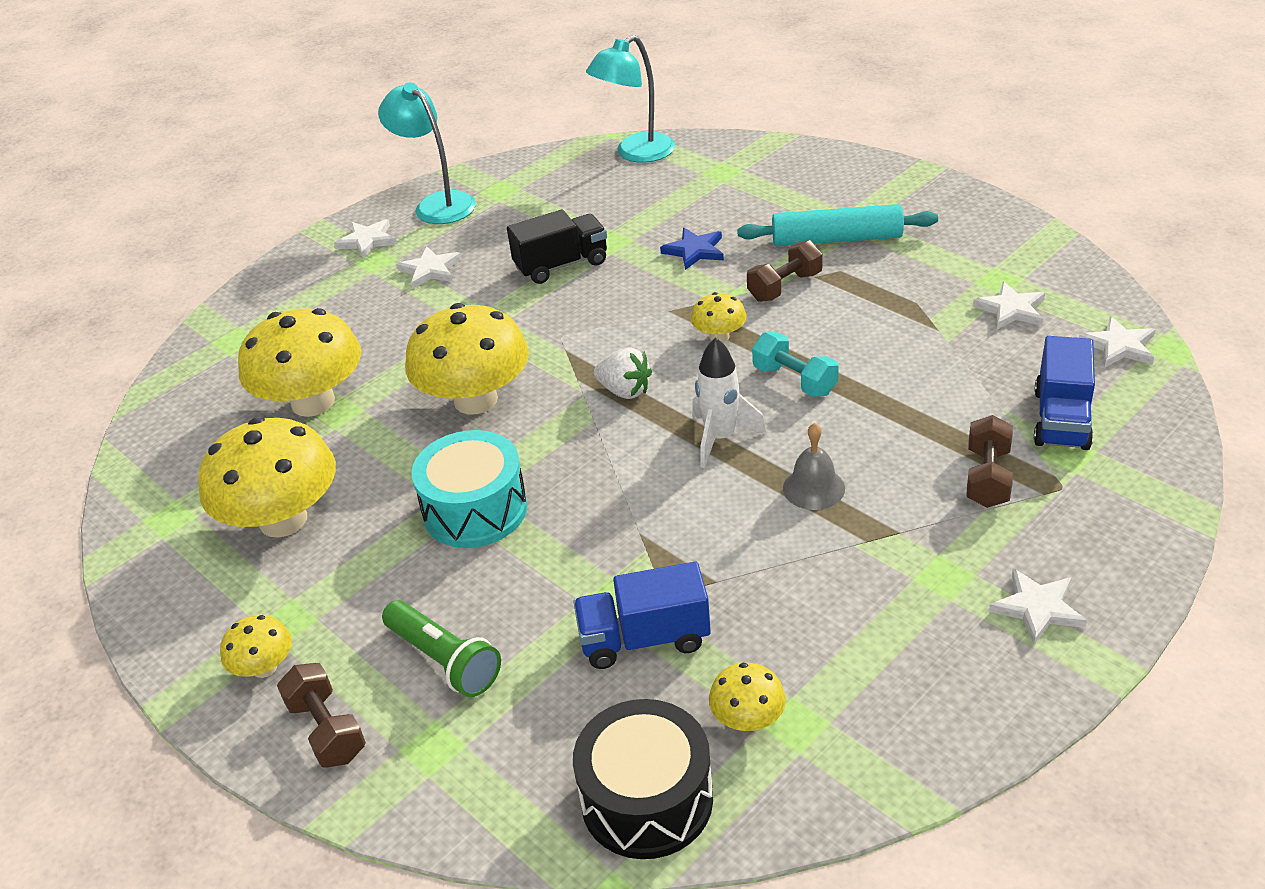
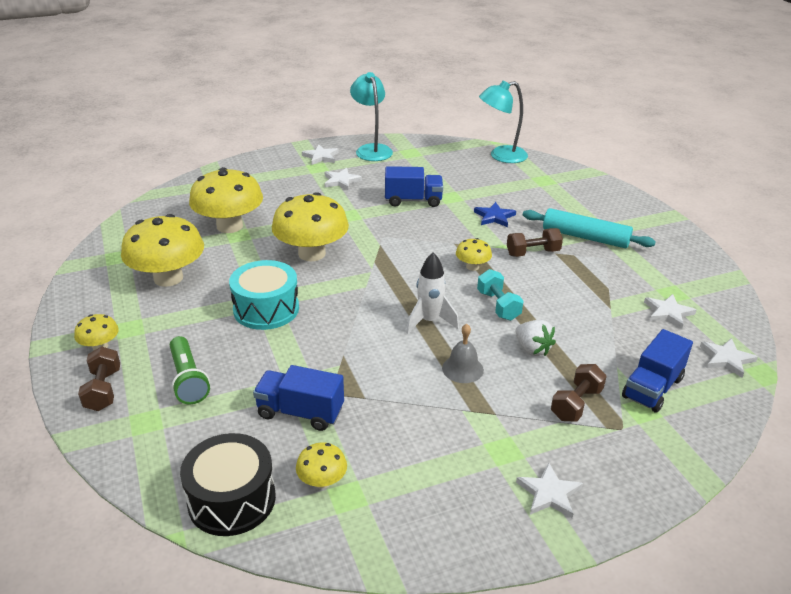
camera: 20 degrees right, 5 degrees down
black truck [507,209,607,284] -> blue truck [385,166,443,207]
white strawberry [594,348,652,399] -> white strawberry moved to [516,320,556,356]

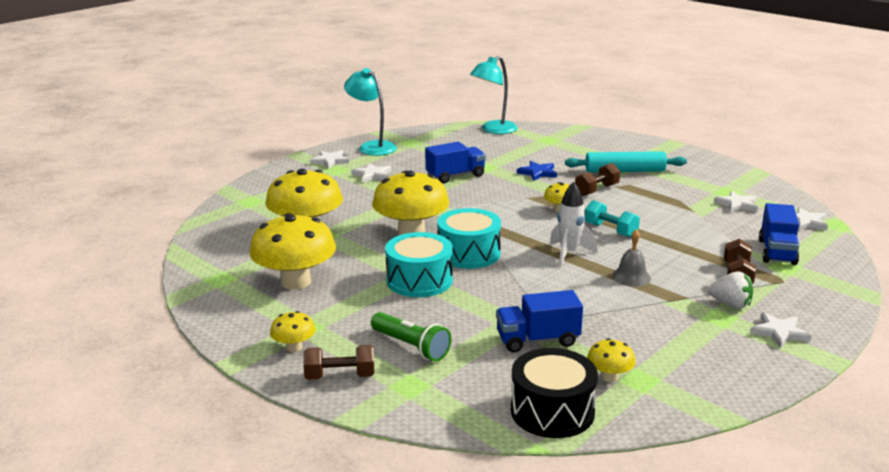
camera: 25 degrees left, 10 degrees down
brown dumbbell [78,347,120,411] -> brown dumbbell turned 60 degrees counterclockwise [303,345,374,380]
white strawberry [516,320,556,356] -> white strawberry moved to [708,272,753,308]
none -> turquoise drum [437,208,501,269]

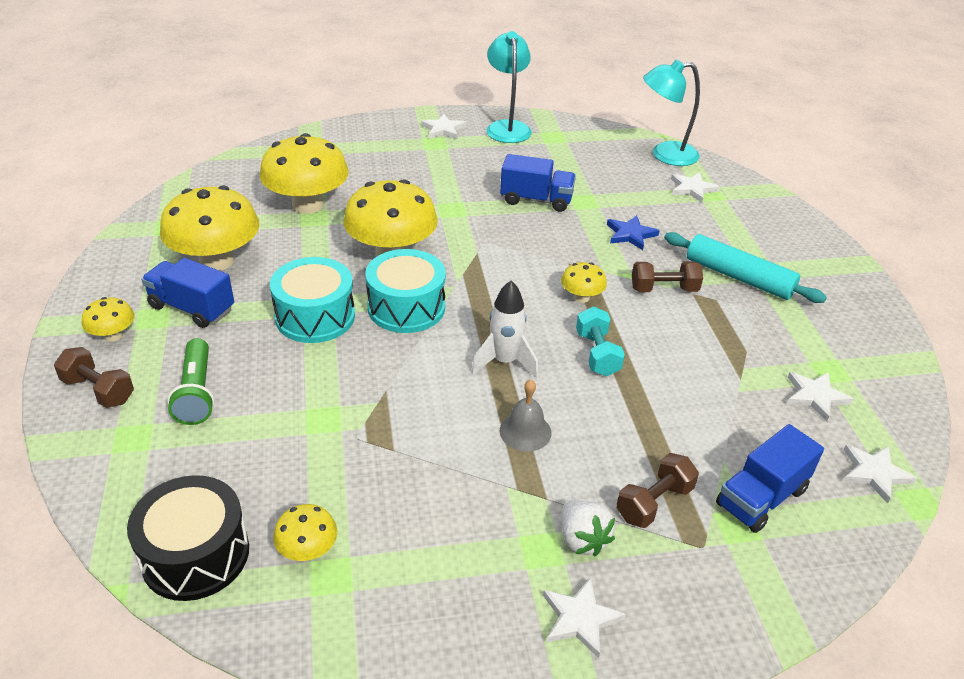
camera: 35 degrees right, 15 degrees up
white star [352,163,392,183] -> white star moved to [671,172,720,203]
blue truck [496,290,583,353] -> blue truck moved to [141,258,234,328]

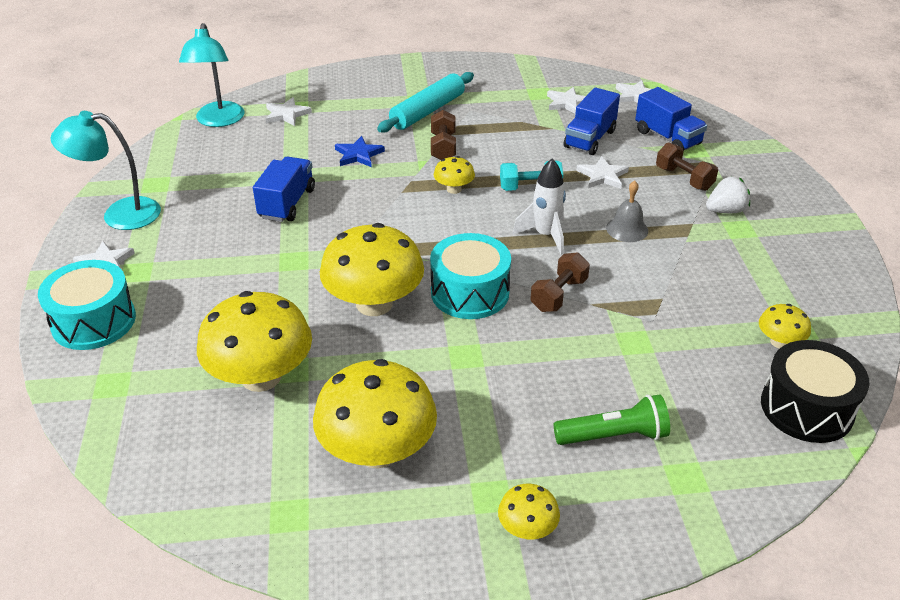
camera: 85 degrees left, 0 degrees up
brown dumbbell [54,347,134,408] -> brown dumbbell moved to [530,252,590,312]
blue truck [141,258,234,328] -> blue truck moved to [564,87,620,155]
turquoise drum [270,257,355,343] -> turquoise drum moved to [38,260,136,350]
white star [543,577,626,659] -> white star moved to [576,156,629,189]

